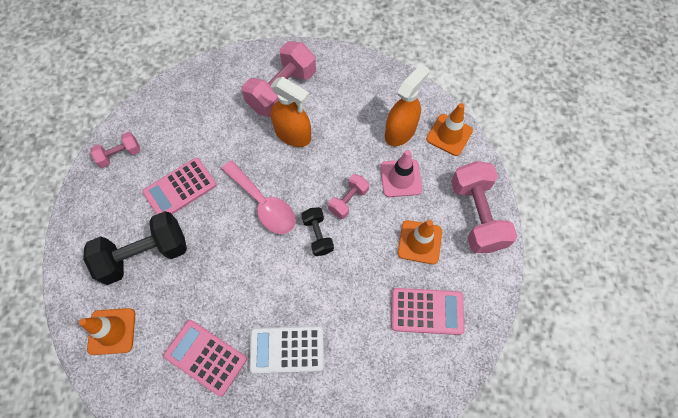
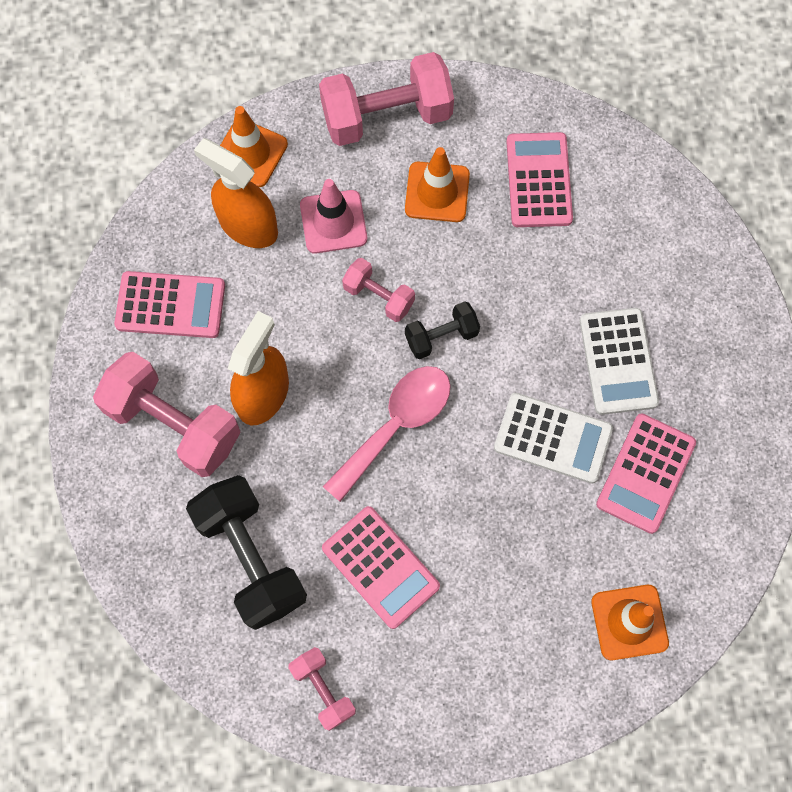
camera: 95 degrees left, 5 degrees up
black dumbbell [83,211,187,285] -> black dumbbell moved to [186,475,307,630]
none -> pink calculator [114,271,225,338]
none -> white calculator [494,393,613,484]

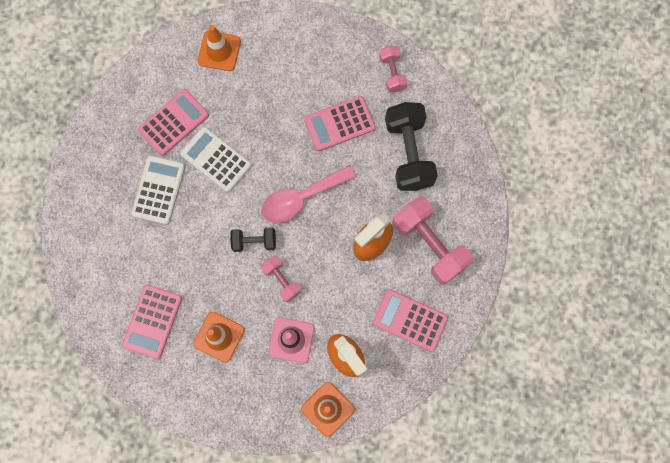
camera: 160 degrees left, 5 degrees up
pink dumbbell [319,52,454,146] -> none
pink calculator [322,506,440,629] -> pink calculator turned 90 degrees counterclockwise [304,96,376,151]

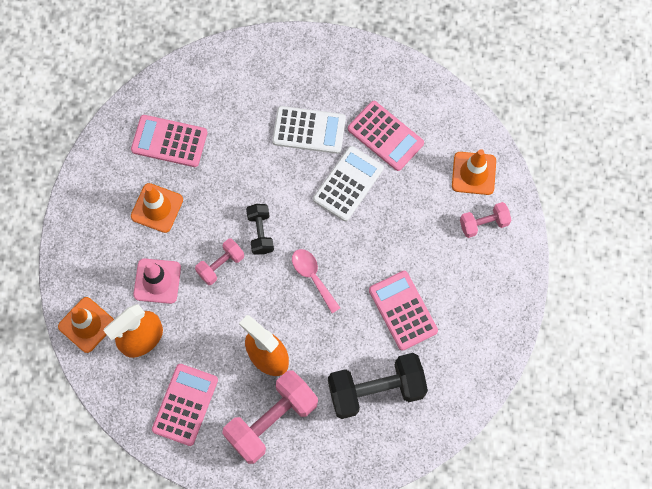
camera: 85 degrees right, 5 degrees down
pink spoon [261,165,356,223] -> pink spoon [292,249,340,313], size x0.66
pink dumbbell [379,46,408,92] -> pink dumbbell moved to [460,202,511,238]

